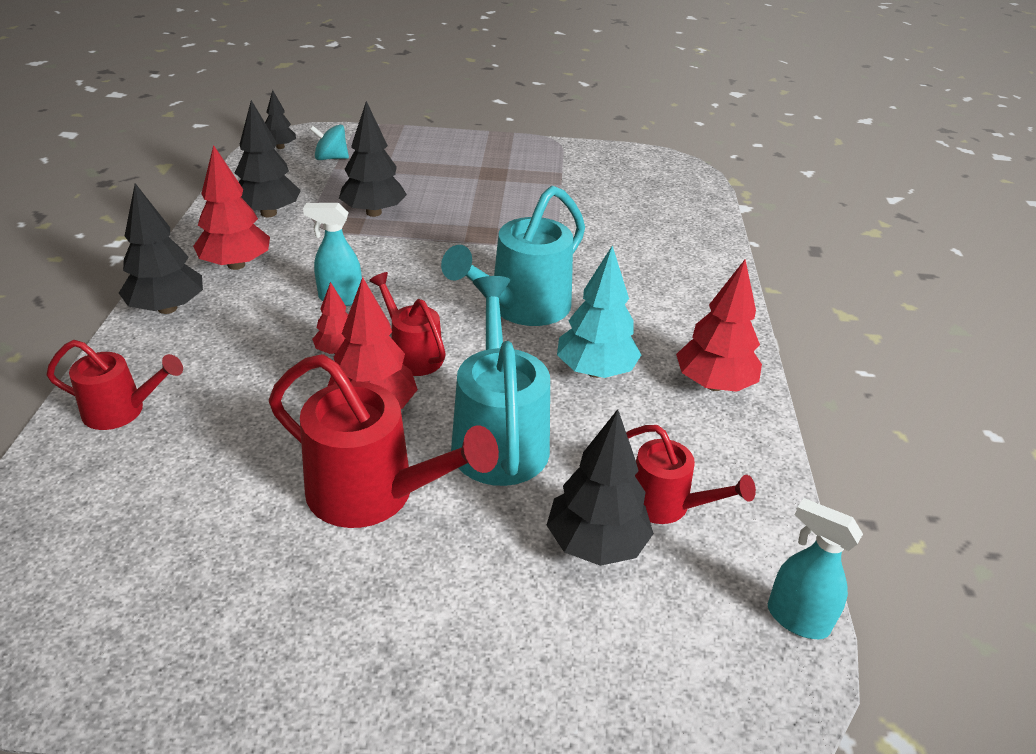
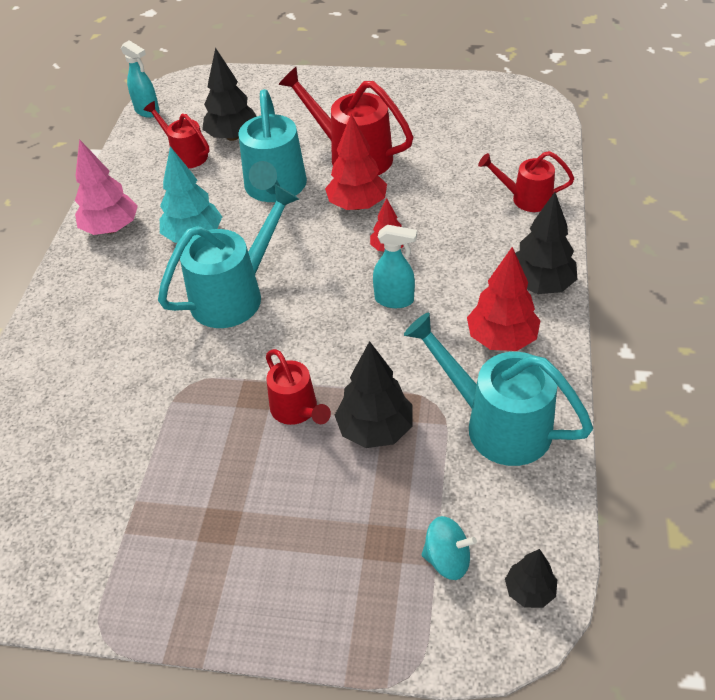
camera: 170 degrees left, 10 degrees up
black tree [235,100,301,217] -> turquoise watering can [404,313,593,466]
red watering can [369,272,446,376] -> red watering can moved to [266,349,331,425]
red tree [676,260,762,392] -> pink tree [75,139,138,235]

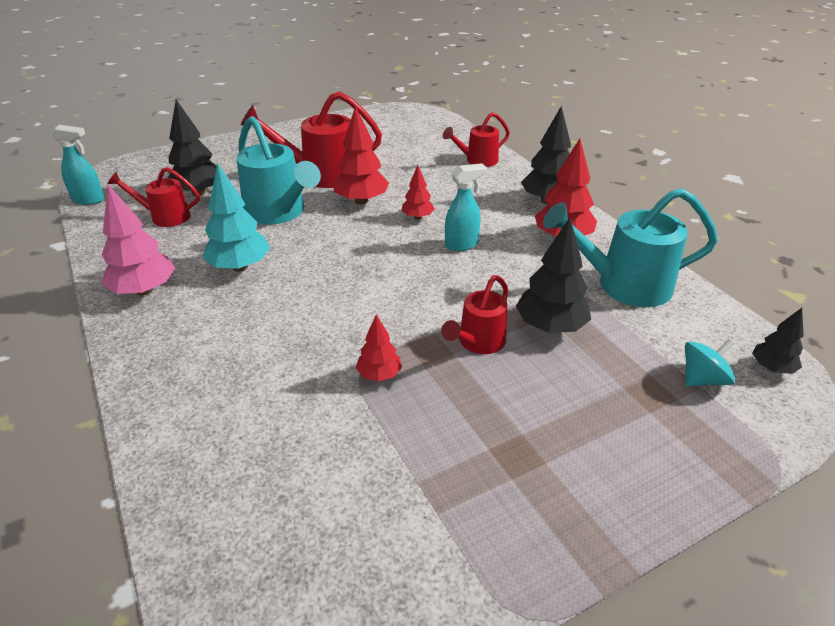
camera: 40 degrees left, 10 degrees down
turquoise watering can [158,184,299,328] -> none
red watering can [266,349,331,425] -> red watering can turned 105 degrees clockwise [441,275,508,354]
none -> red tree [356,314,402,382]

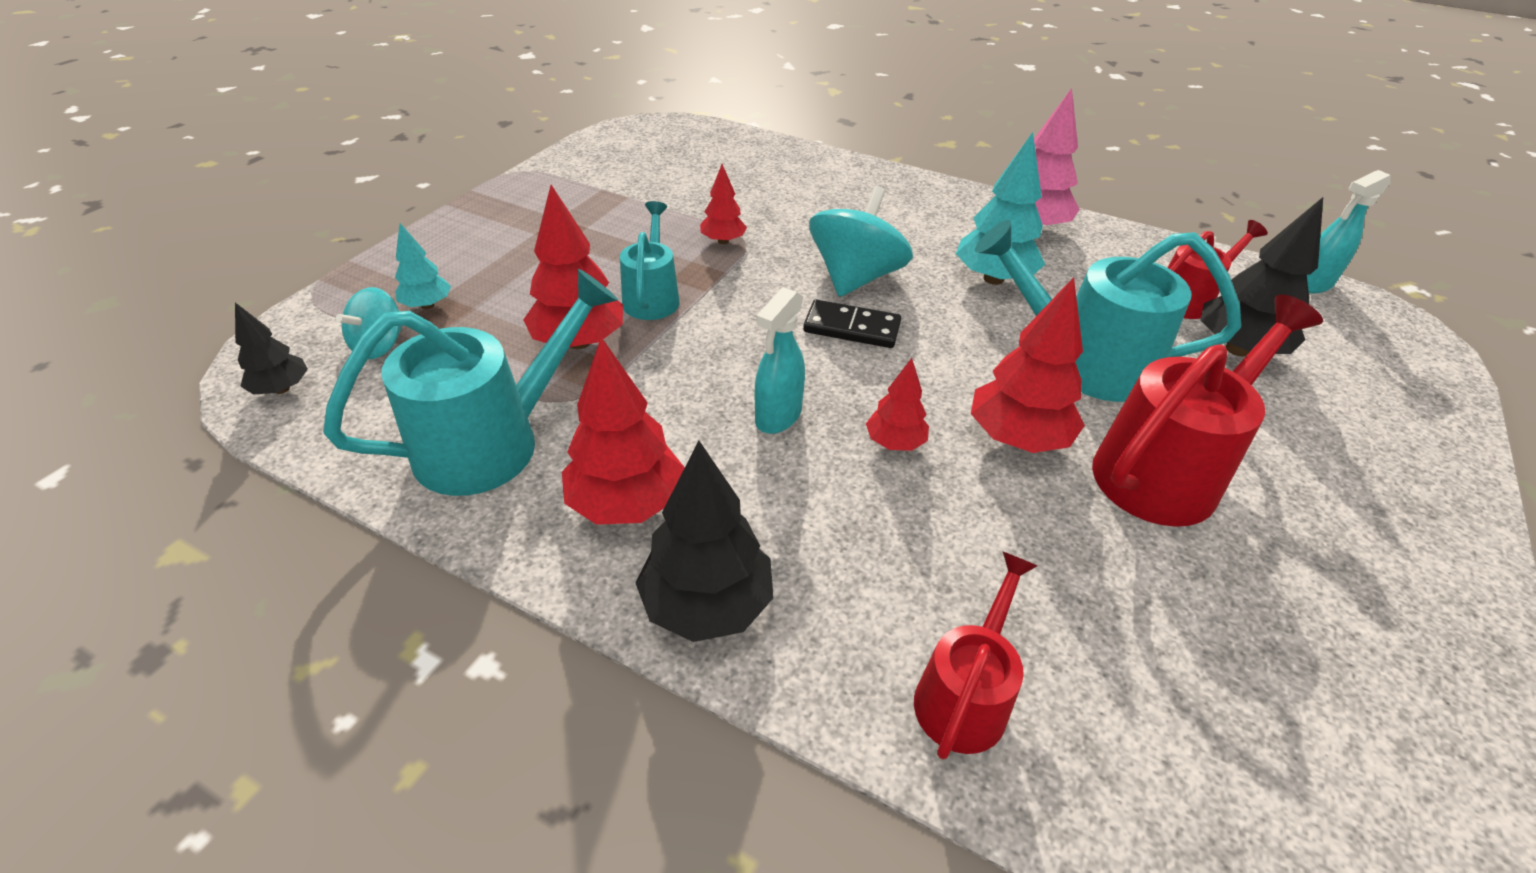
camera: 145 degrees right, 5 degrees up
red watering can [441,275,508,354] -> turquoise watering can [620,201,680,320]
black tree [516,217,591,333] -> red tree [523,185,623,349]
none -> turquoise tree [395,223,451,309]
none -> black domino [803,299,901,348]
none -> turquoise spinning top [809,186,913,297]

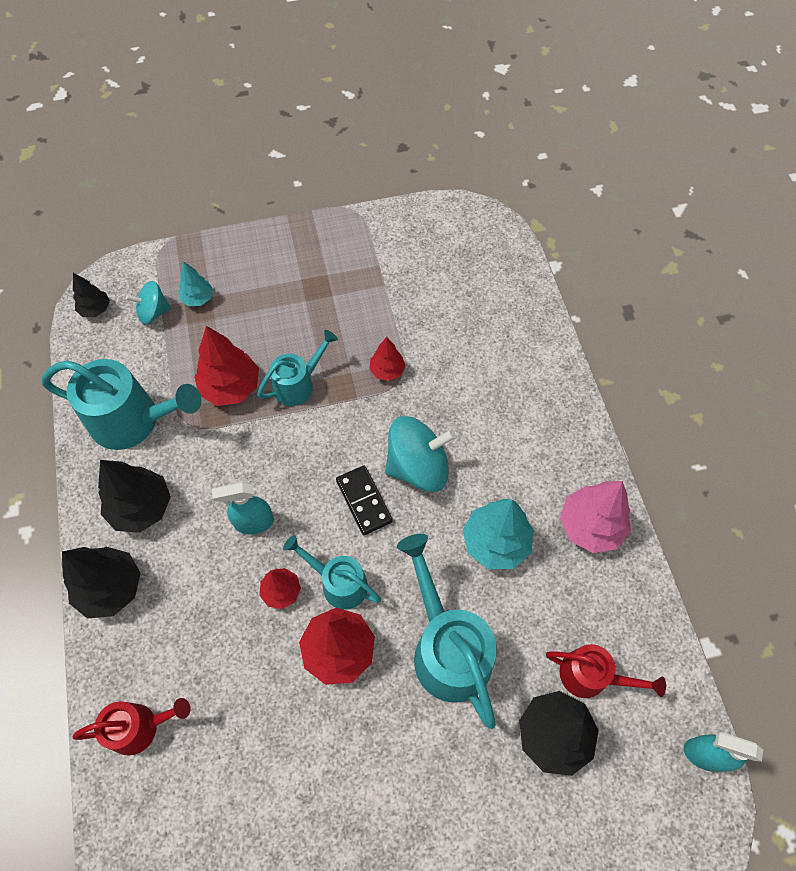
camera: 50 degrees right, 20 degrees up
red tree [562,337,685,525] -> black tree [98,460,171,533]
red watering can [1092,295,1323,527] -> none
none -> turquoise watering can [283,535,381,610]

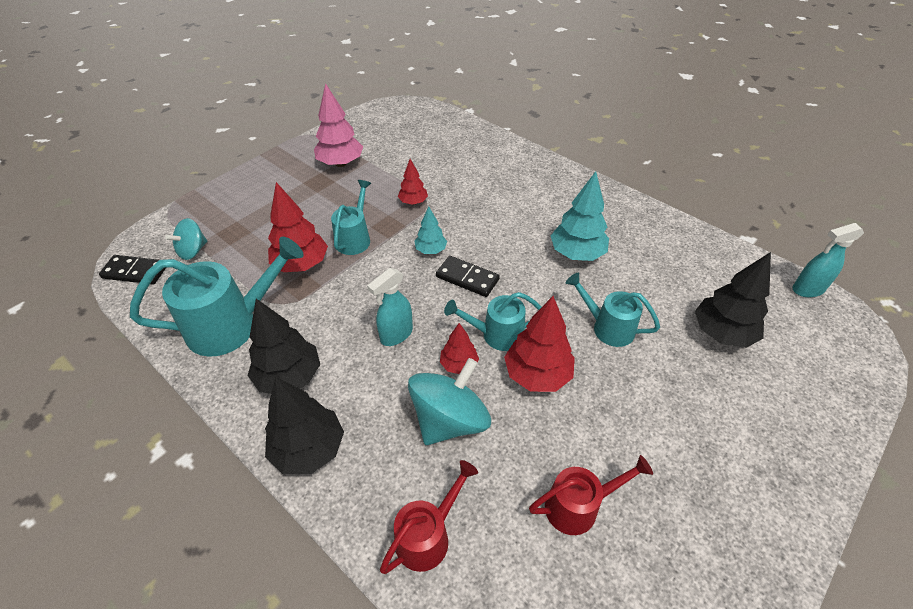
camera: 35 degrees left, 15 degrees down
black tree [73,273,110,317] -> black domino [99,255,166,284]
turquoise tree [179,261,213,306] -> turquoise tree moved to [415,207,447,254]
turquoise spinning top [385,416,456,492] -> turquoise spinning top moved to [408,358,491,445]
turquoise watering can [397,534,497,729] -> turquoise watering can [566,273,660,347], size x0.59
red watering can [546,644,666,698] -> red watering can moved to [529,455,653,535]
pink tree [560,481,631,553] -> pink tree moved to [314,83,363,167]

